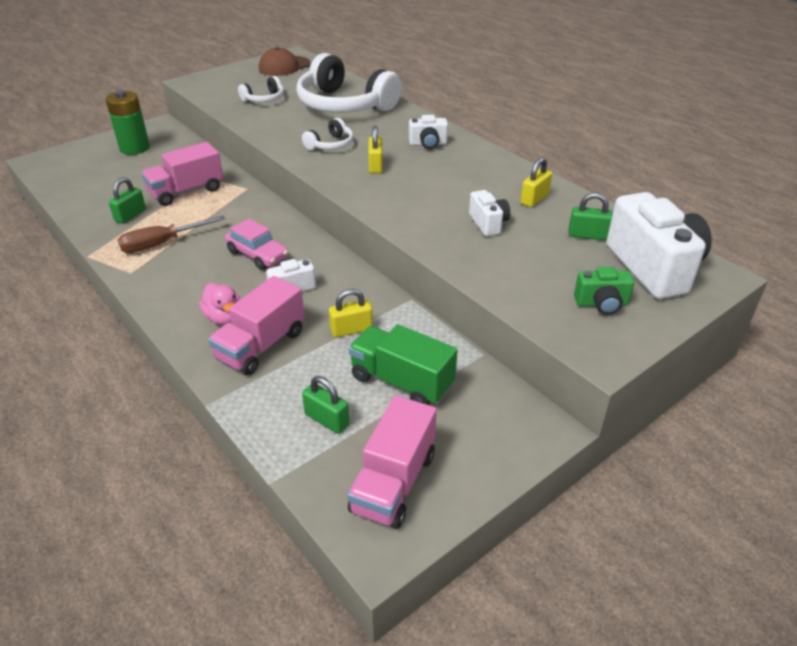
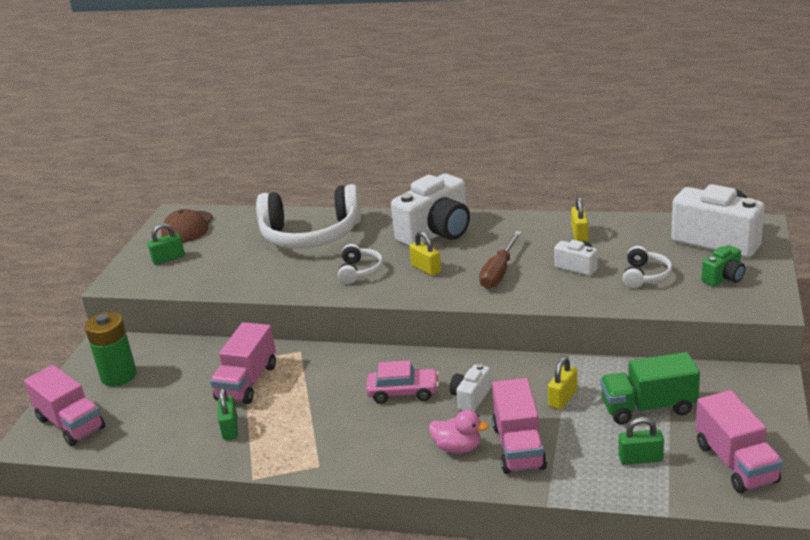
camera: 35 degrees left, 10 degrees down
brown screwdriver [118,215,226,253] -> brown screwdriver moved to [479,231,522,289]
white headphones [238,76,284,102] -> white headphones moved to [623,246,672,288]
white camera [409,115,448,149] -> white camera [391,174,470,246], size x2.05
green padlock [569,193,613,240] -> green padlock moved to [148,223,185,265]
none -> pink truck [24,365,105,446]

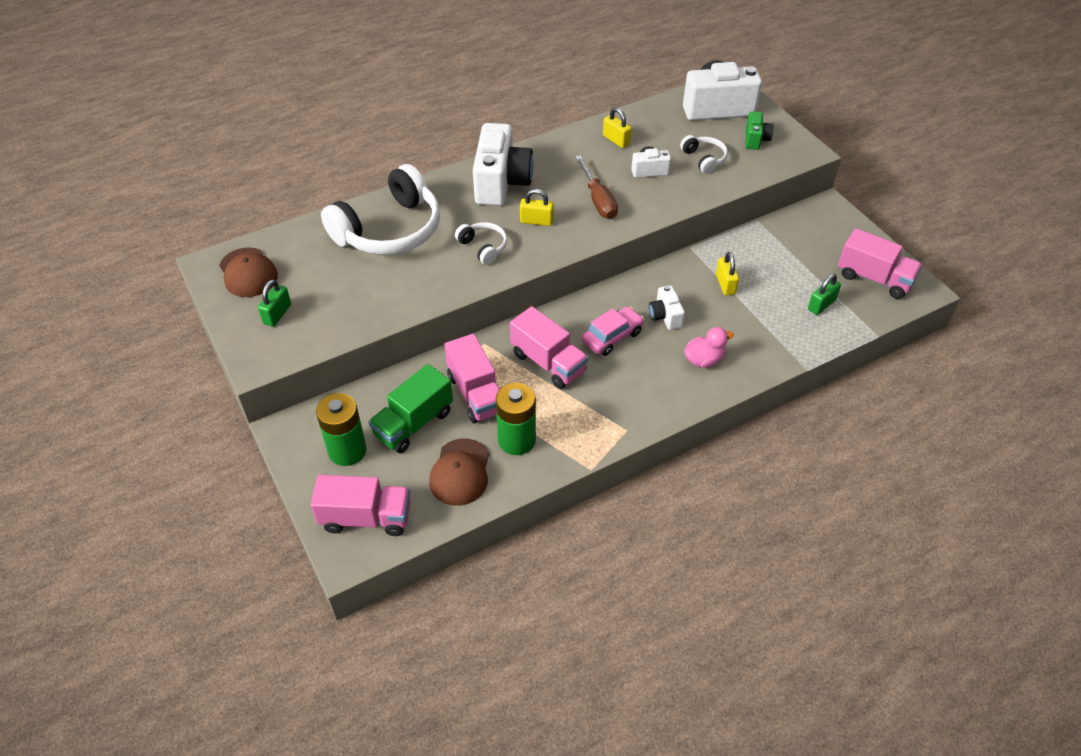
camera: 45 degrees left, 20 degrees up
green padlock [218,388,238,440] -> green battery [496,383,536,455]
pink truck [492,378,547,474] -> pink truck moved to [510,306,588,389]
green truck [600,352,700,424] -> green truck moved to [369,364,453,453]
none -> brown cap [429,439,489,506]

